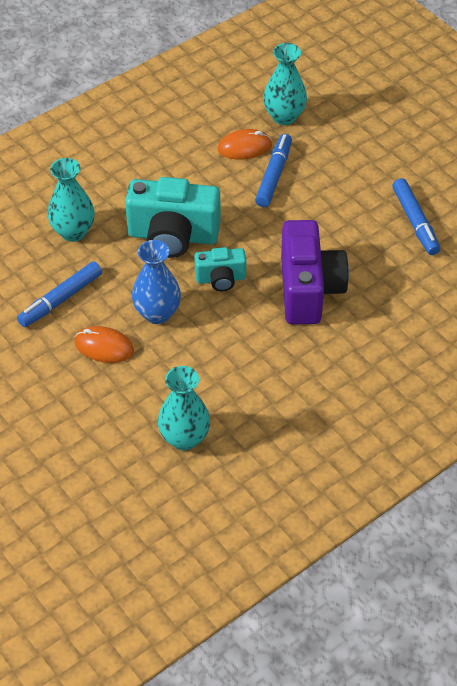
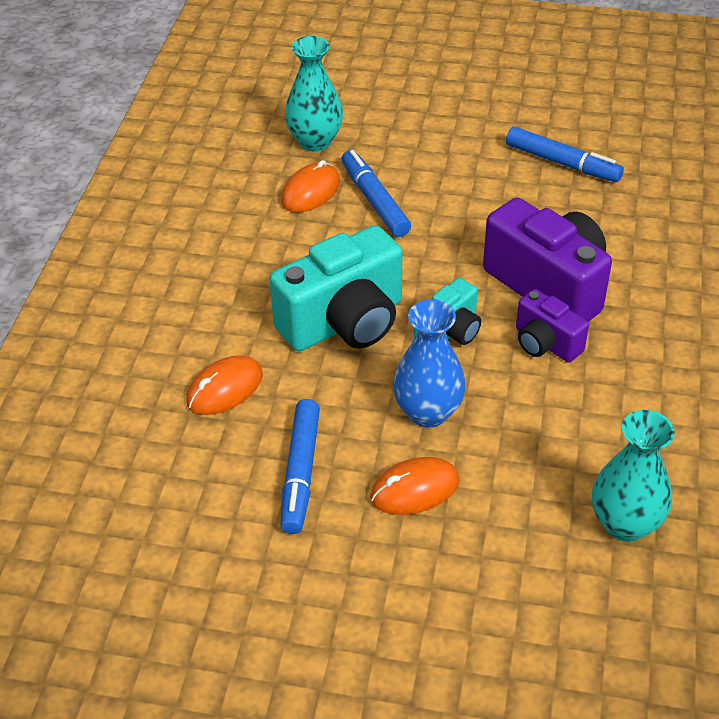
camera: 40 degrees left, 5 degrees down
turquoise vase [48,158,95,242] -> orange mouse [186,355,263,415]
none -> purple camera [516,289,589,363]

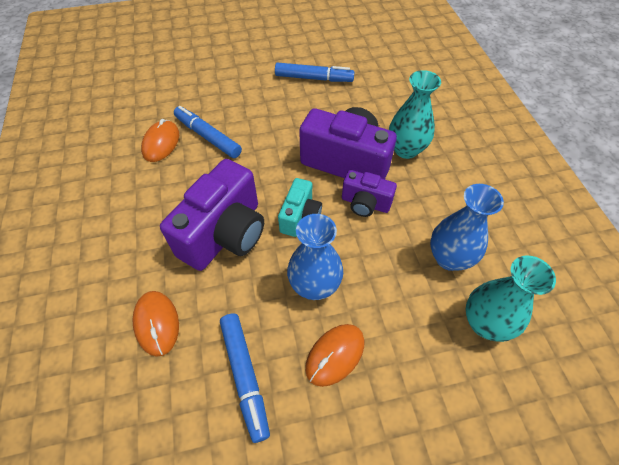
camera: 25 degrees left, 10 degrees up
orange mouse [186,355,263,415] -> orange mouse turned 45 degrees counterclockwise [132,291,179,357]
turquoise camera [269,225,403,351] -> purple camera [160,159,264,271]
turquoise vase [285,36,343,152] -> turquoise vase moved to [389,70,441,159]
none -> blue vase [430,184,504,271]

